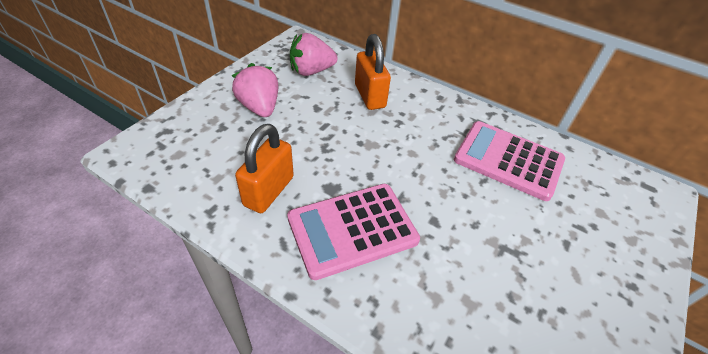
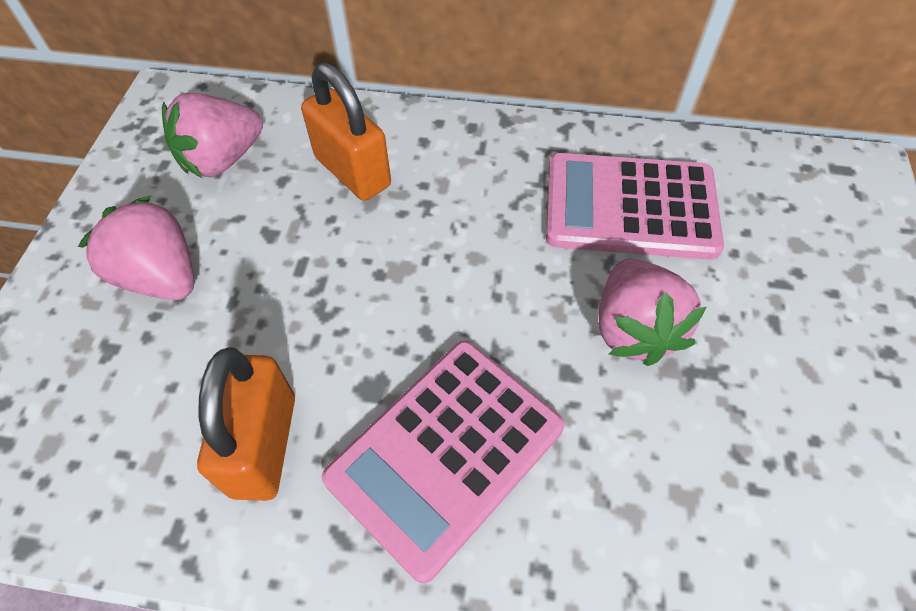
camera: 20 degrees left, 10 degrees up
none -> pink strawberry [599,259,706,366]

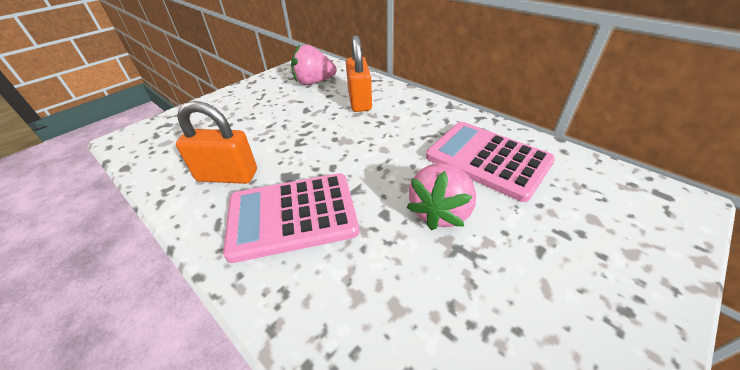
camera: 35 degrees right, 15 degrees down
pink strawberry [78,196,194,300] -> none
orange padlock [197,348,295,501] -> orange padlock turned 60 degrees clockwise [176,101,257,184]

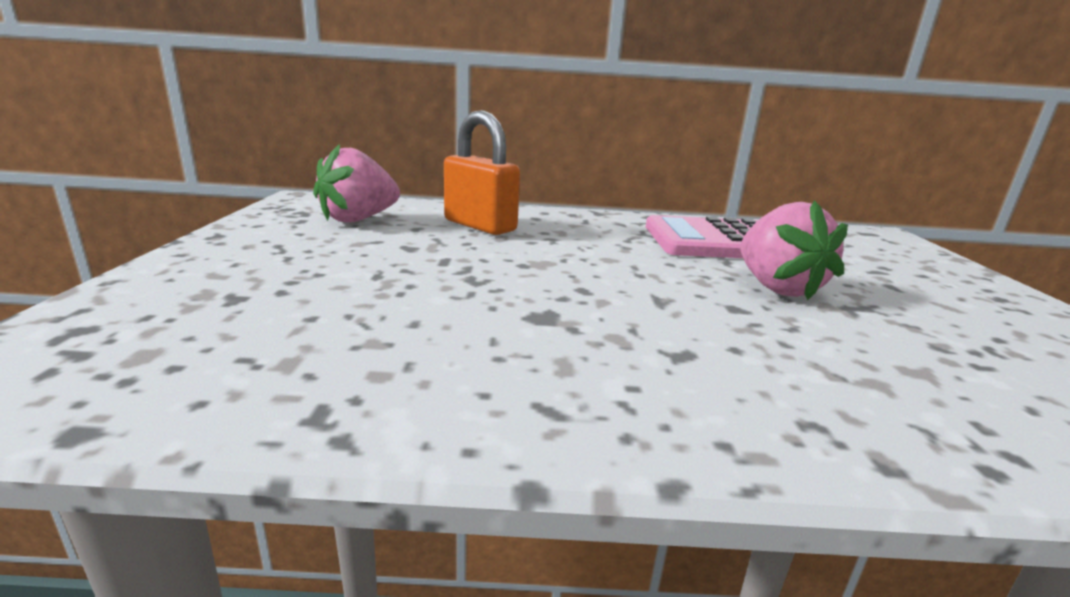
camera: 45 degrees left, 20 degrees down
orange padlock [176,101,257,184] -> none
pink calculator [223,173,359,263] -> none

